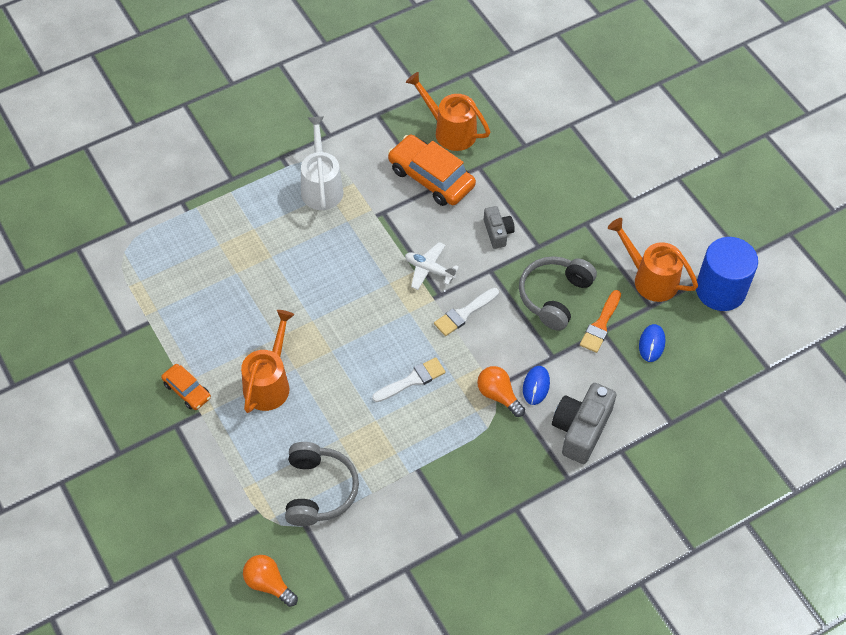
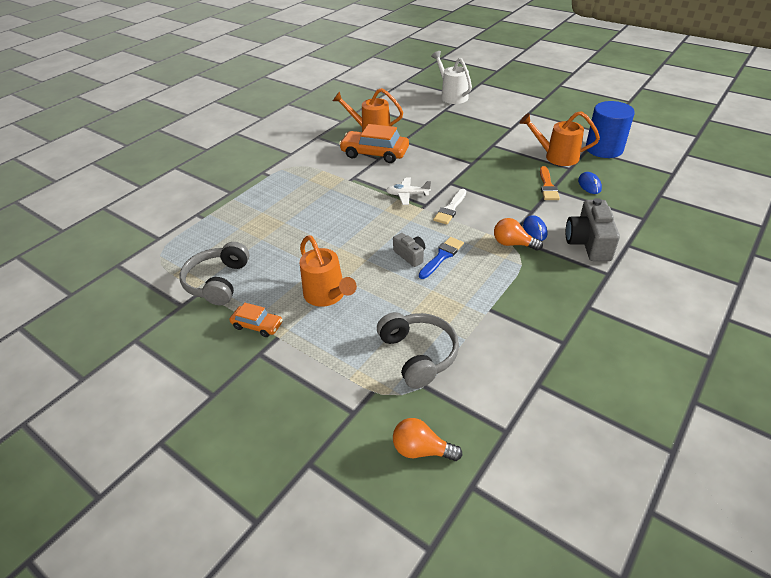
camera: 20 degrees left, 15 degrees down
orange watering can [241,310,294,413] -> orange watering can turned 150 degrees clockwise [300,236,357,307]
white watering can [301,116,343,210] -> white watering can moved to [431,51,472,104]
white brush [372,357,446,402] -> blue brush [419,237,464,279]
grey camera [484,206,515,249] -> grey camera moved to [393,233,425,267]
grey headphones [519,256,597,331] -> grey headphones moved to [180,242,249,305]

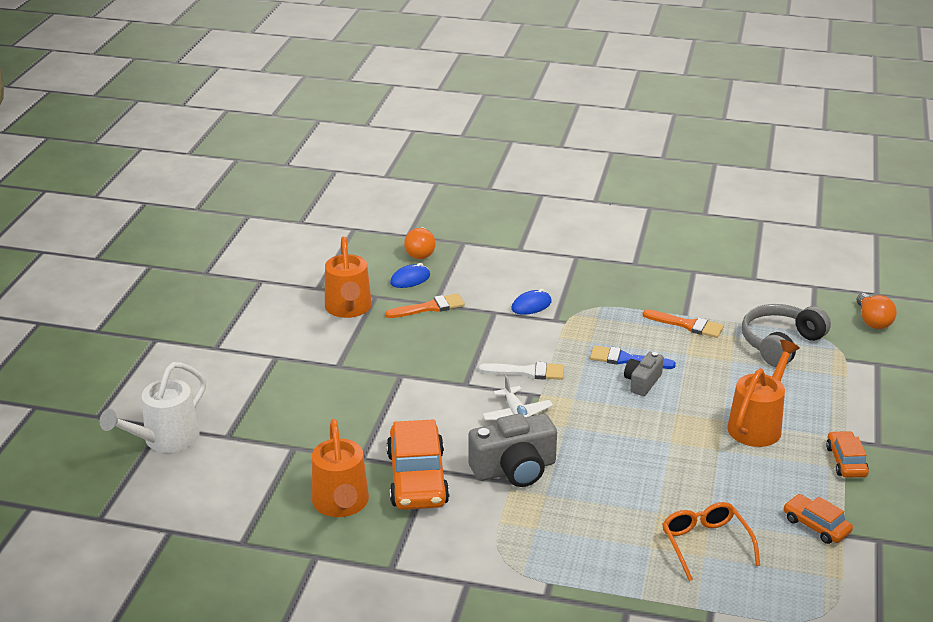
camera: 115 degrees left, 10 degrees down
grey headphones [180,242,249,305] -> orange car [784,494,853,544]
orange light bulb [494,218,543,251] -> orange light bulb moved to [404,227,436,259]
grey camera [566,198,620,261] -> grey camera moved to [468,413,557,487]
blue cylinder [586,101,635,158] -> none
none -> orange brush [643,310,724,338]
none -> orange glasses [662,502,760,581]

